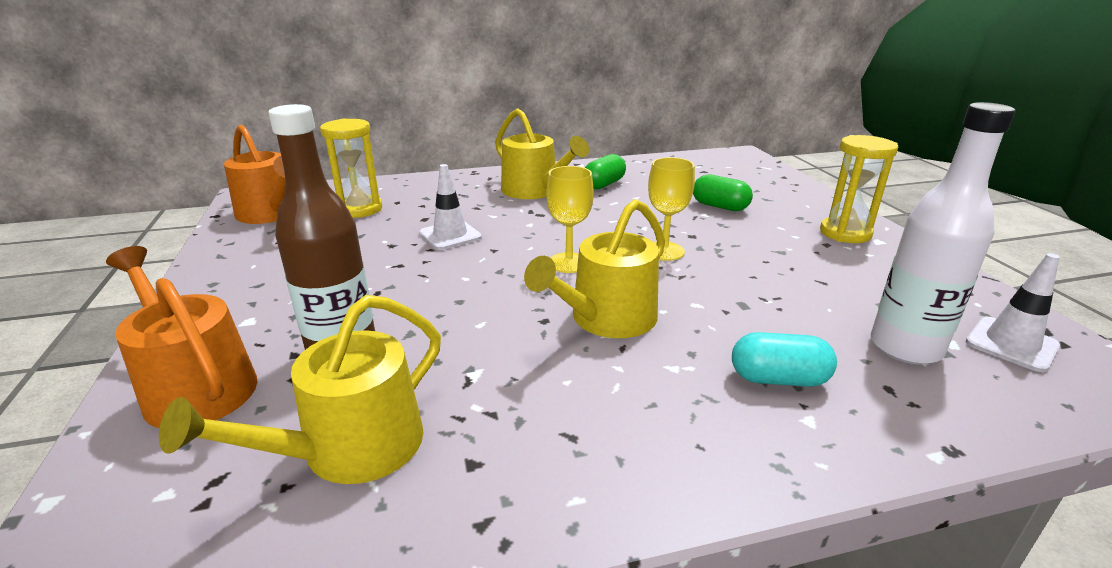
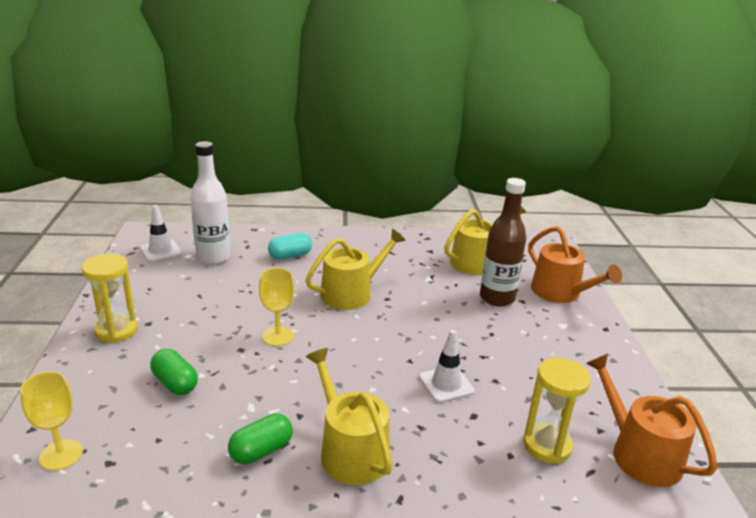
camera: 170 degrees left, 0 degrees up
yellow goblet [546,166,594,273] -> yellow goblet moved to [20,371,83,471]
turquoise capsule [732,332,837,387] -> turquoise capsule turned 45 degrees counterclockwise [268,233,312,260]

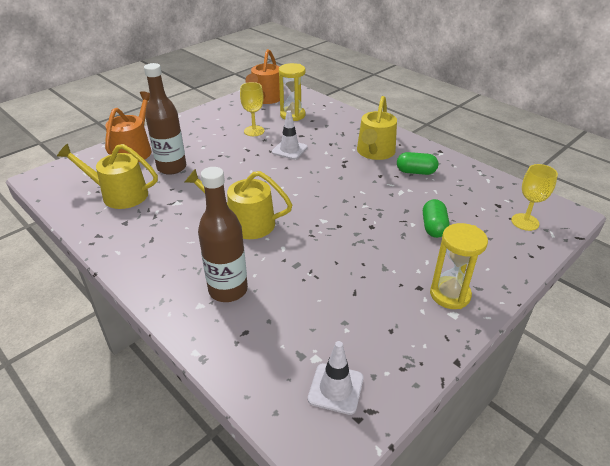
camera: 130 degrees left, 10 degrees up
white bottle [190,141,231,265] -> none
yellow goblet [259,268,294,346] -> yellow goblet moved to [240,82,265,136]
turquoise capsule [268,233,312,260] -> brown bottle [198,167,248,302]

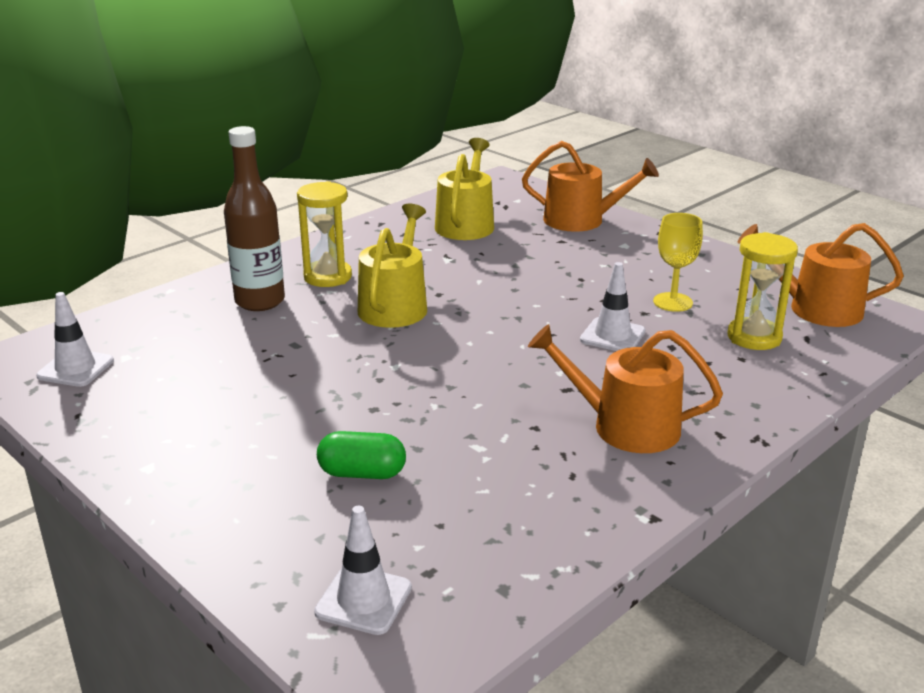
camera: 90 degrees right, 10 degrees down
brown bottle [144,63,186,175] -> none
yellow watering can [357,96,397,160] -> orange watering can [528,324,723,453]
green capsule [397,152,438,175] -> none
yellow hourglass [430,223,488,309] -> yellow hourglass moved to [297,181,352,287]
yellow goblet [511,164,558,231] -> white traffic cone [314,506,412,635]

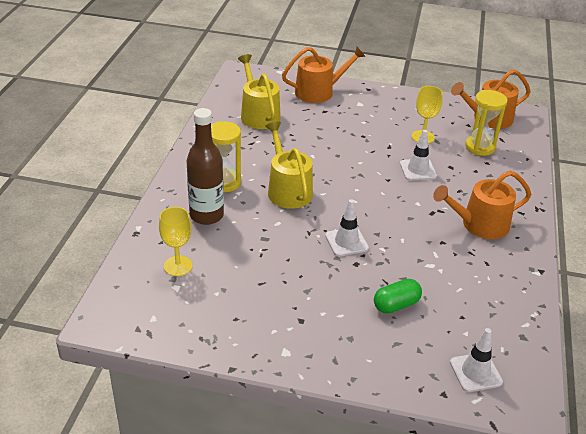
camera: 35 degrees left, 10 degrees up
white traffic cone [36,292,114,387] -> white traffic cone moved to [325,199,369,256]
none -> yellow goblet [159,207,193,276]

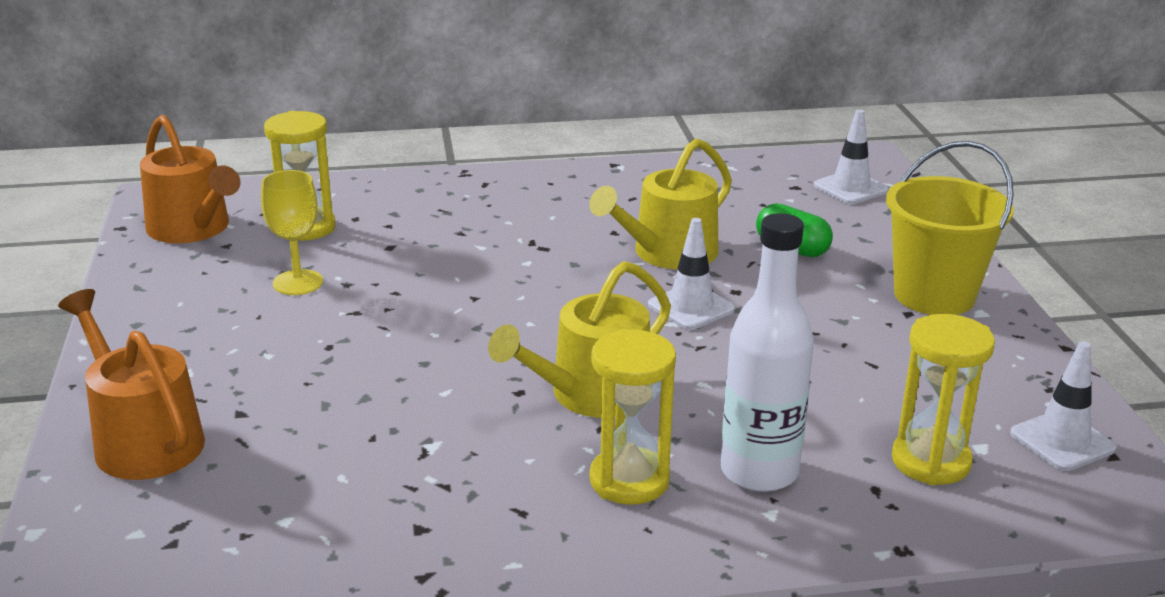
camera: 110 degrees left, 10 degrees down
yellow goblet [159,207,193,276] -> yellow hourglass [892,314,995,485]
brown bottle [186,108,224,225] -> white bottle [721,213,814,492]
yellow watering can [238,54,281,129] -> yellow watering can moved to [589,138,732,269]
white traffic cone [400,130,437,180] -> white traffic cone moved to [1010,341,1117,471]
orange watering can [433,171,531,239] -> none
none -> yellow bucket [886,141,1014,315]

